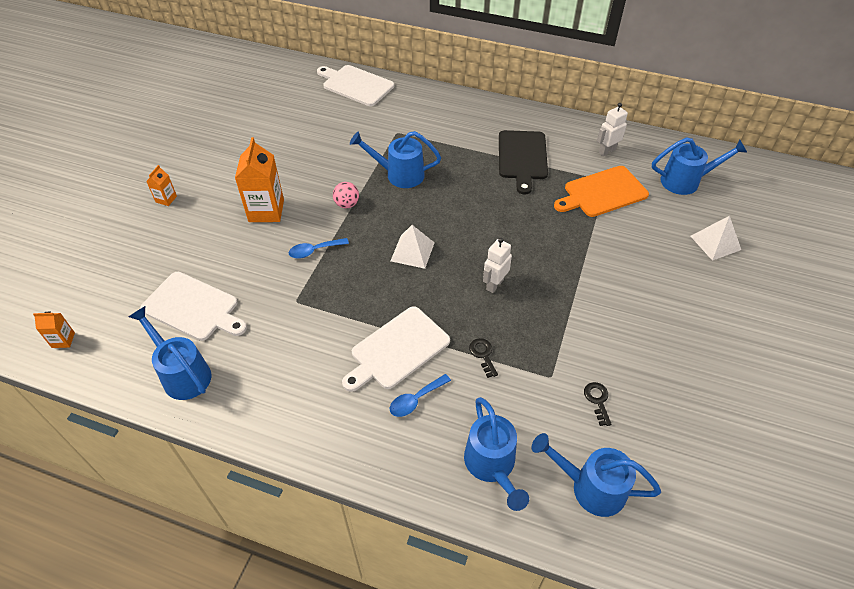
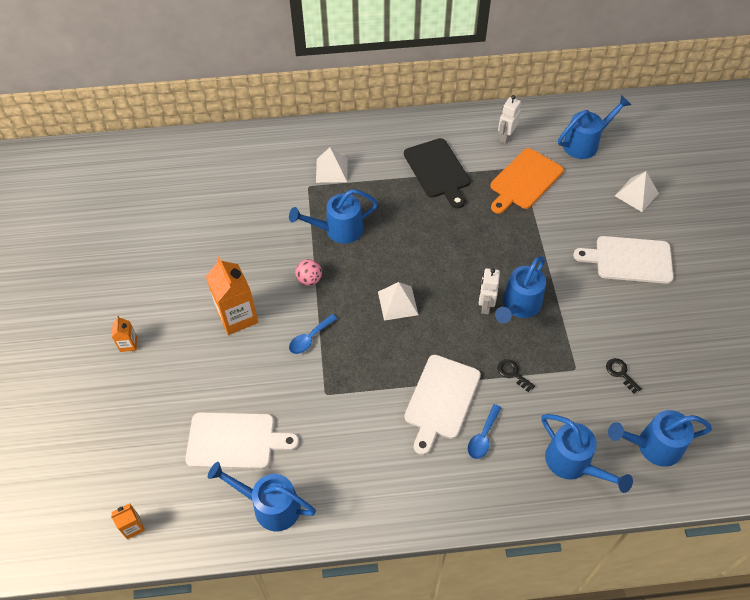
camera: 25 degrees left, 5 degrees up
white cutting board [317,65,394,106] -> white cutting board moved to [573,236,674,284]
none -> white pyramid [316,147,348,183]
none -> blue watering can [495,256,546,323]

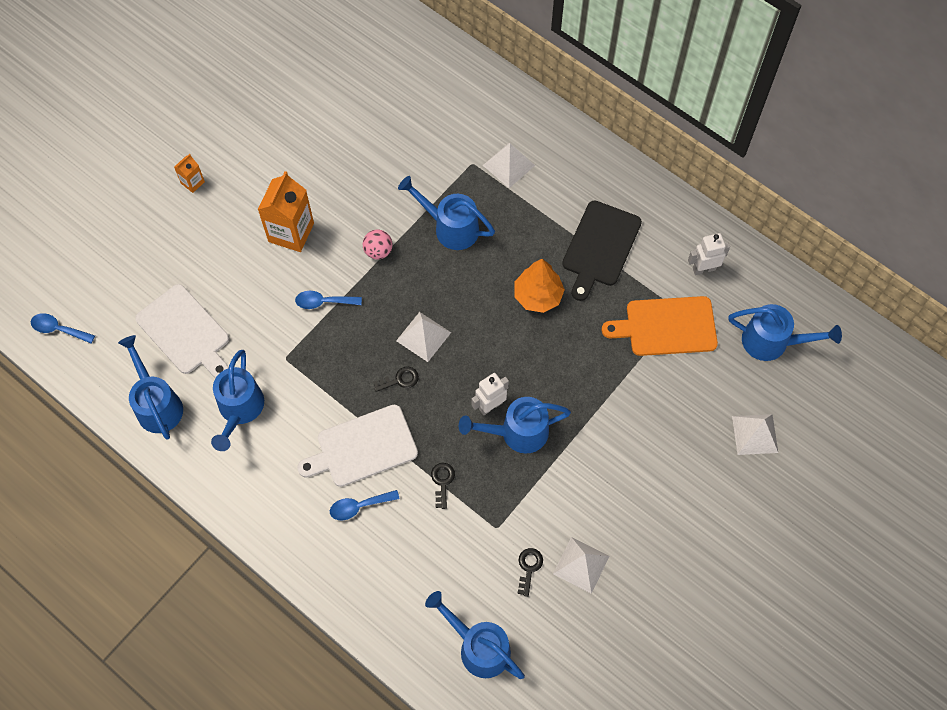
camera: 45 degrees right, 10 degrees up
orange carton [111,503,145,539] -> blue spoon [31,313,95,343]
blue watering can [541,414,633,493] -> blue watering can moved to [211,350,264,451]
white cutting board [573,236,674,284] -> none
none -> black key [373,367,419,392]
none -> orange tree [515,259,565,313]
none -> white pyramid [553,537,610,594]

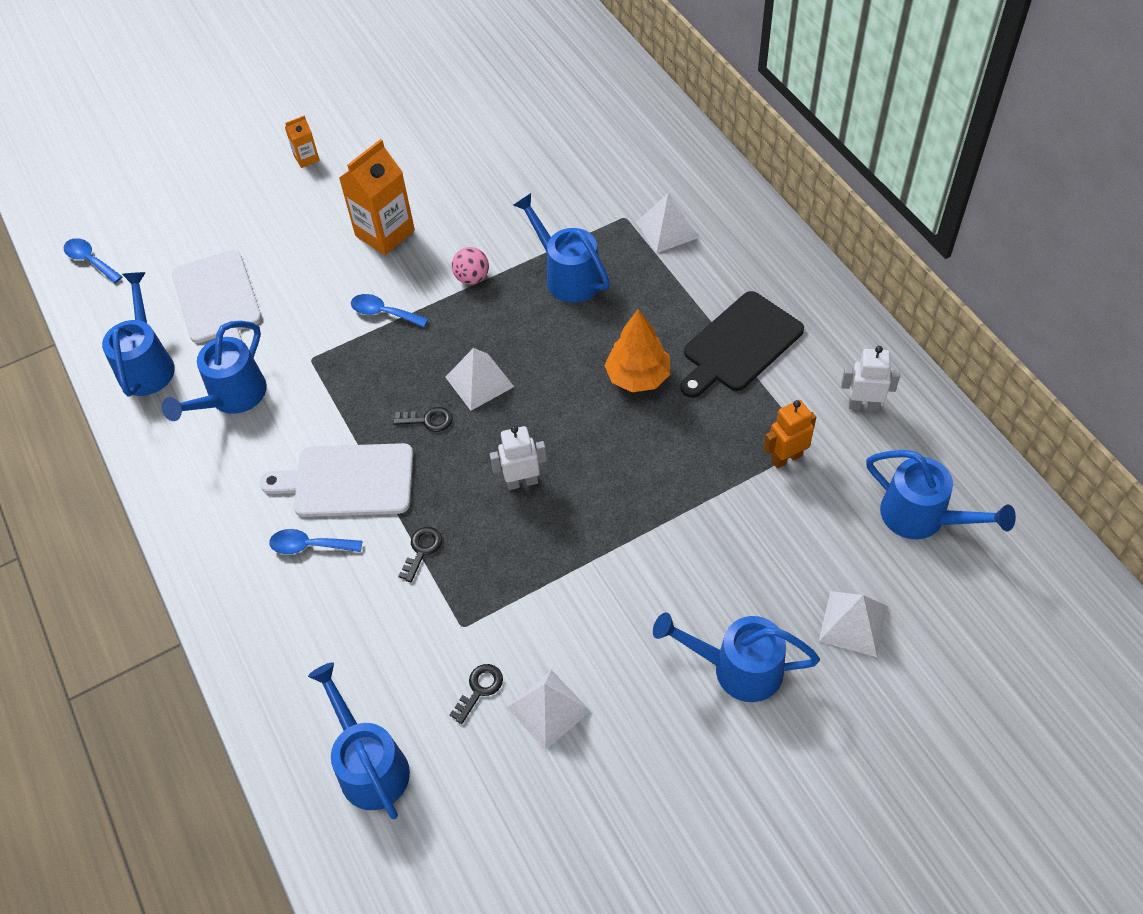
camera: 25 degrees right, 10 degrees down
blue watering can [459,397,571,454] -> blue watering can moved to [653,613,820,702]
orange cutting board [601,296,718,356] -> orange robot [764,400,816,469]

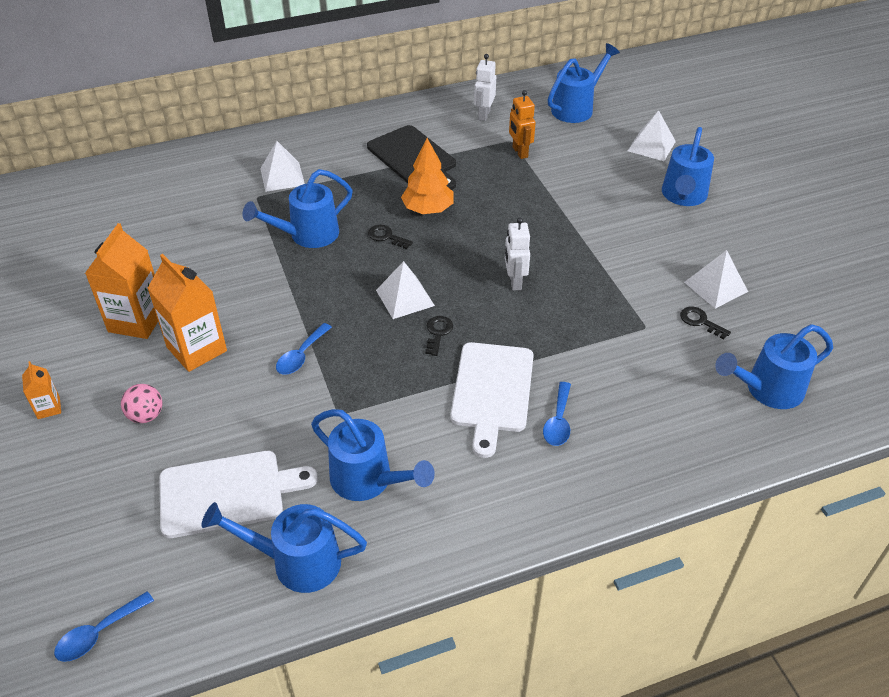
camera: 85 degrees left, 10 degrees down
black key [399,527,442,582] -> black key moved to [368,225,413,249]
pink ball [452,247,489,285] -> pink ball moved to [121,384,162,423]
none -> orange carton [85,223,158,339]

